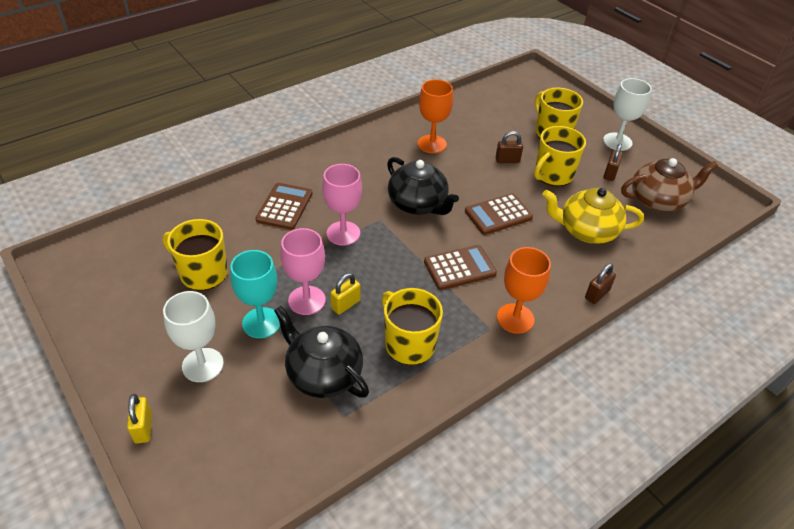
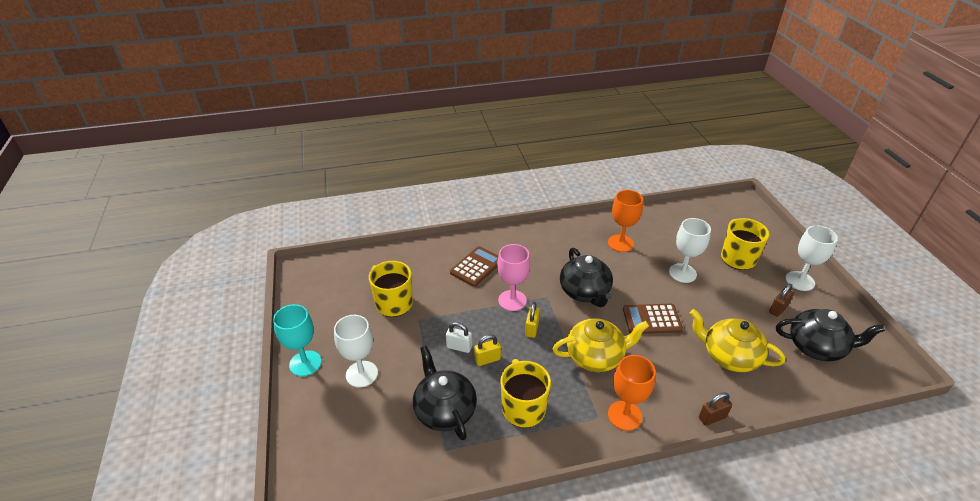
camera: 25 degrees right, 5 degrees down
yellow padlock [127,394,152,444] -> yellow padlock moved to [525,302,540,338]
turquoise goblet [230,250,280,338] -> turquoise goblet moved to [273,304,322,376]
pink goblet [281,228,326,315] -> white padlock [446,322,472,353]
brown calculator [424,245,497,290] -> yellow teapot [553,318,649,372]
brown padlock [496,131,523,163] -> white goblet [669,218,711,283]
yellow mug [534,126,586,186] -> none
brown teapot [621,158,718,212] -> black teapot [776,309,885,362]

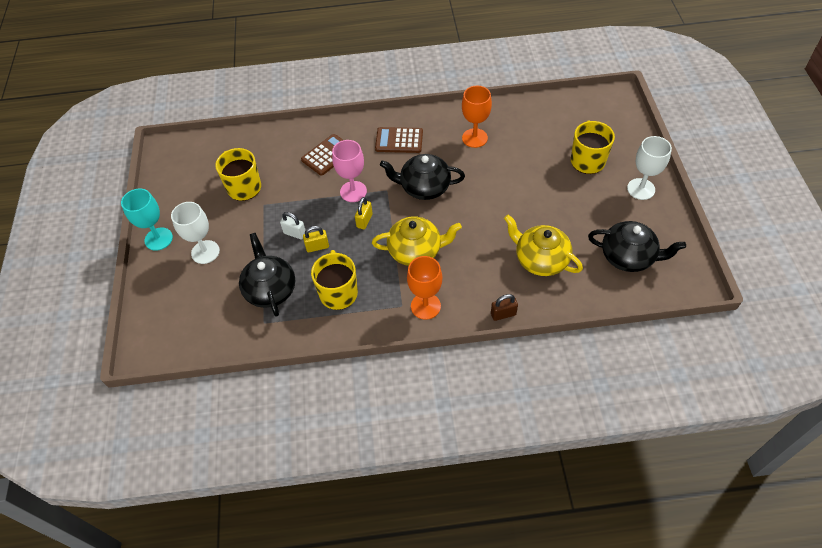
camera: 10 degrees right, 15 degrees up
black teapot [560,248,613,307] -> black teapot turned 105 degrees clockwise [380,154,465,200]
brown calculator [623,304,683,334] -> brown calculator moved to [375,127,423,153]
white goblet [669,218,711,283] -> none
brown padlock [769,284,794,317] -> none

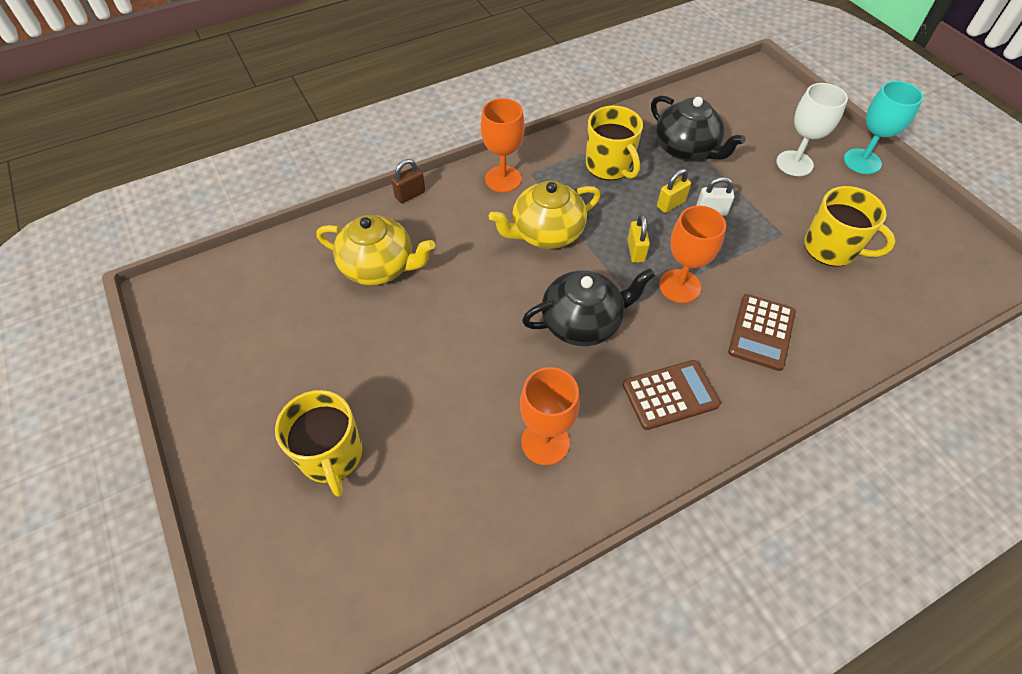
camera: 155 degrees right, 0 degrees up
pink goblet [332,140,367,202] -> orange goblet [659,206,726,303]
black teapot [588,221,686,272] -> none
white goblet [627,136,672,200] -> none

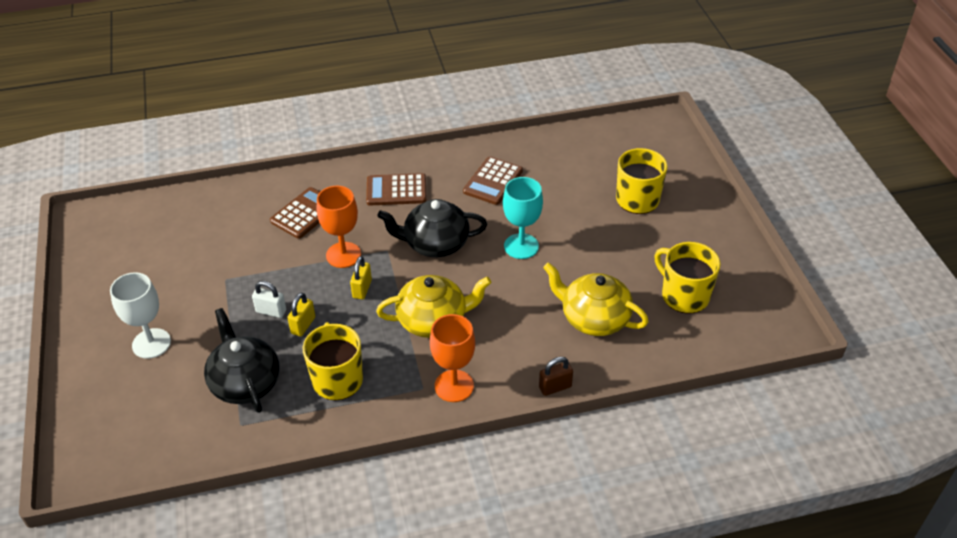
camera: 165 degrees left, 10 degrees down
orange goblet [520,367,580,465] -> brown calculator [463,156,523,205]
yellow padlock [657,169,691,213] -> yellow padlock turned 45 degrees counterclockwise [287,292,315,337]
yellow mug [804,186,896,267] -> yellow mug moved to [654,242,721,314]
turquoise goblet [844,81,923,174] -> turquoise goblet moved to [503,177,543,259]

